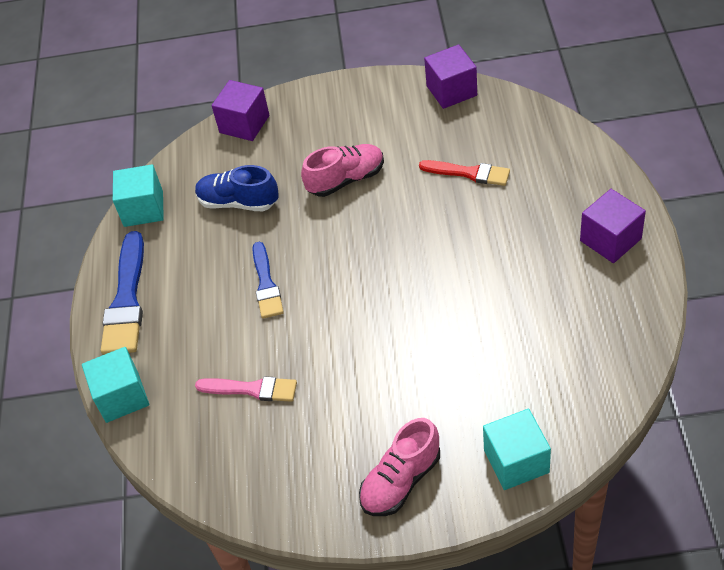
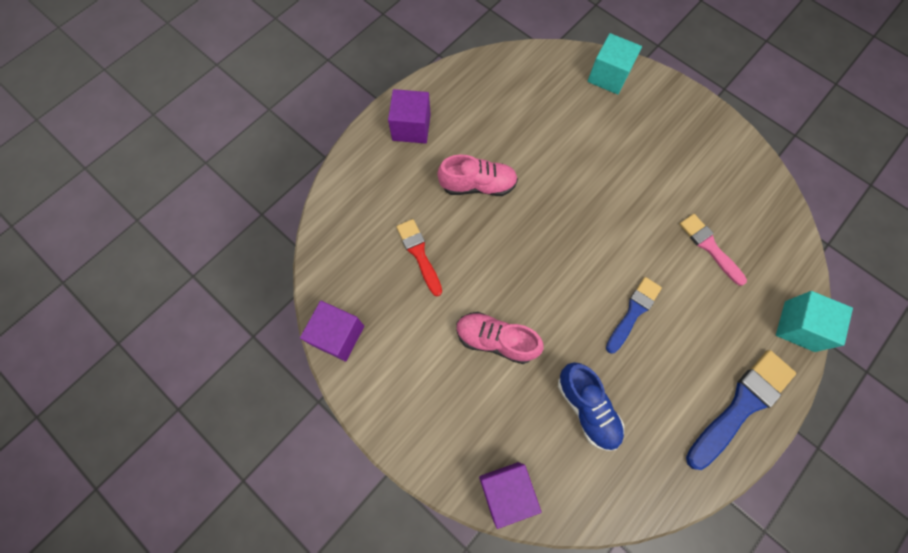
camera: 140 degrees left, 20 degrees up
turquoise cube [113,164,164,227] -> none
pink shoe [359,418,440,516] -> pink shoe moved to [437,154,518,196]

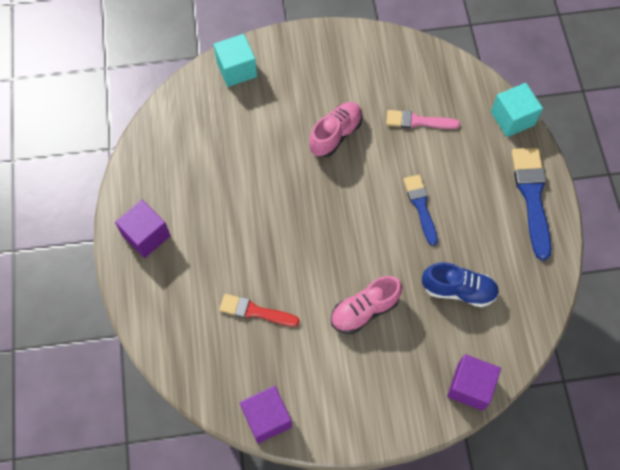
camera: 50 degrees left, 5 degrees down
pink shoe [437,154,518,196] -> pink shoe moved to [309,102,363,157]

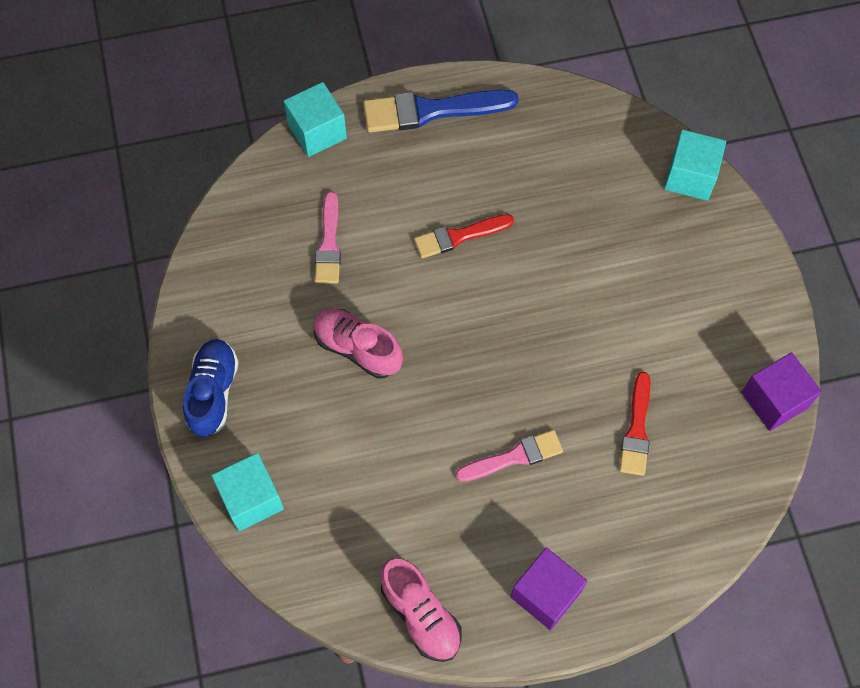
camera: 95 degrees left, 0 degrees up
pink shoe [331,276,402,334] -> pink shoe moved to [381,558,462,662]
blue brush [404,175,438,246] -> red brush [414,214,514,258]
blue shoe [422,262,499,307] -> blue shoe moved to [183,339,239,437]
purple cube [447,354,501,411] -> turquoise cube [664,129,726,201]
none -> pink brush [456,430,563,482]

